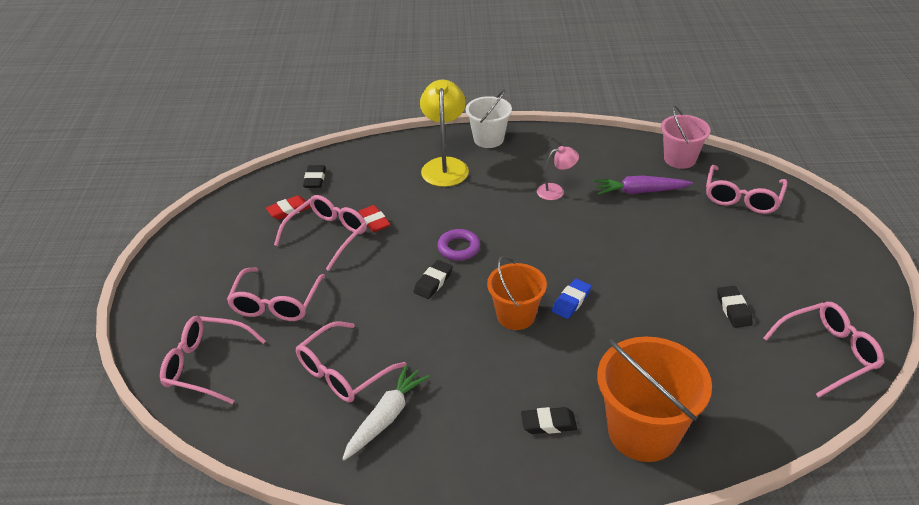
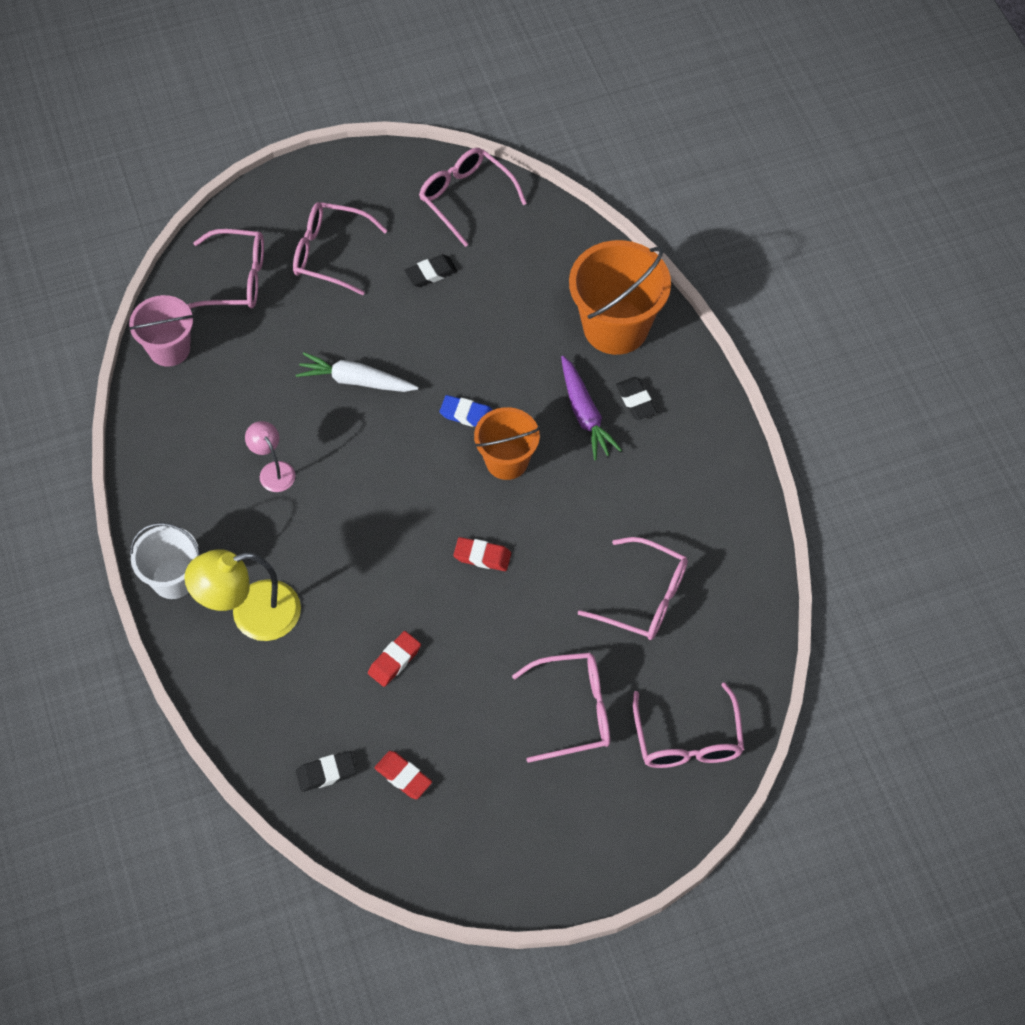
camera: 110 degrees left, 20 degrees up
pink glasses [274,195,367,271] -> pink glasses moved to [293,202,388,295]
white carrot [342,365,430,460] -> white carrot moved to [296,352,418,392]
black eraser [414,260,453,299] -> red eraser [454,537,511,571]
purple ring [437,229,480,261] -> none
purple carrot [594,176,693,195] -> purple carrot moved to [561,355,622,460]

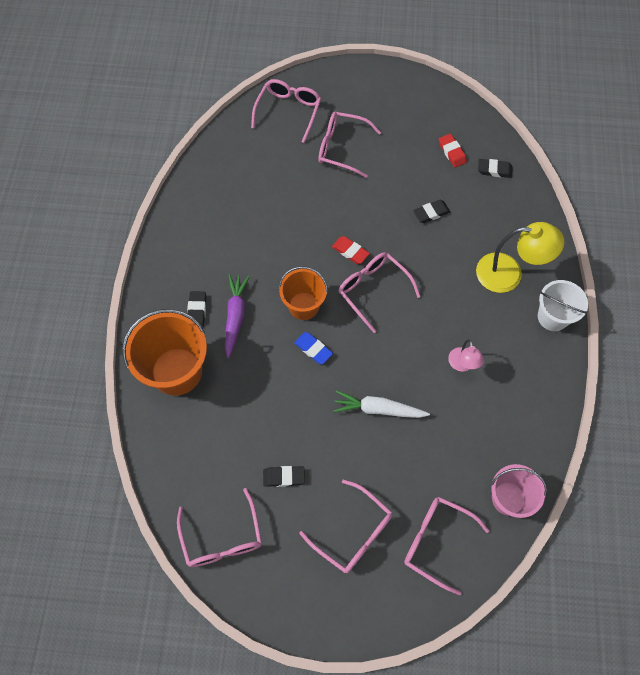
camera: 155 degrees left, 5 degrees up
white carrot [296,352,418,392] -> white carrot turned 150 degrees clockwise [333,391,430,418]
red eraser [368,631,421,687] -> black eraser [413,200,450,223]
pink glasses [578,537,688,640] -> pink glasses moved to [339,252,421,333]

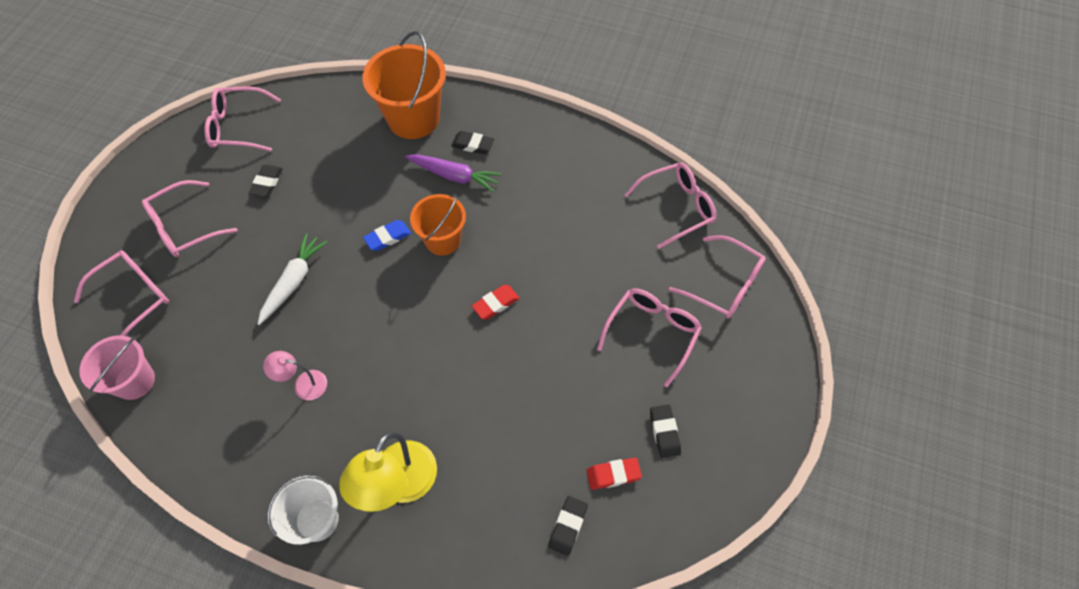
camera: 105 degrees right, 5 degrees down
pink glasses [339,252,421,333] -> pink glasses moved to [625,163,717,249]
black eraser [413,200,450,223] -> black eraser moved to [650,404,681,458]

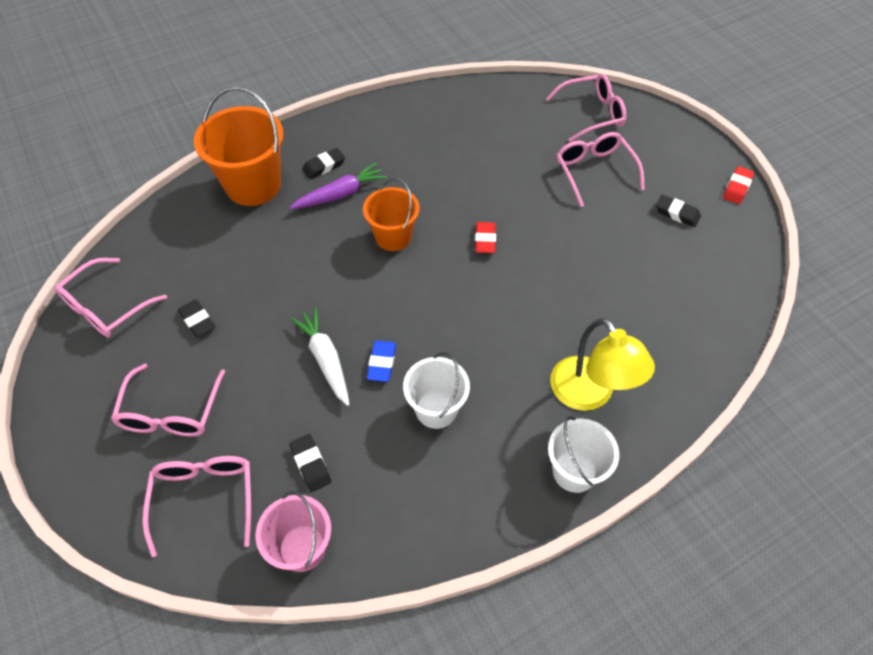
camera: 50 degrees left, 5 degrees down
pink lamp [263,351,327,400] -> white bucket [403,352,470,429]
blue eraser [363,220,411,251] -> blue eraser moved to [367,341,396,382]
black eraser [548,496,588,556] -> black eraser moved to [289,434,331,492]
red eraser [587,458,642,490] -> red eraser moved to [723,166,754,204]
pink glasses [625,163,717,249] -> none

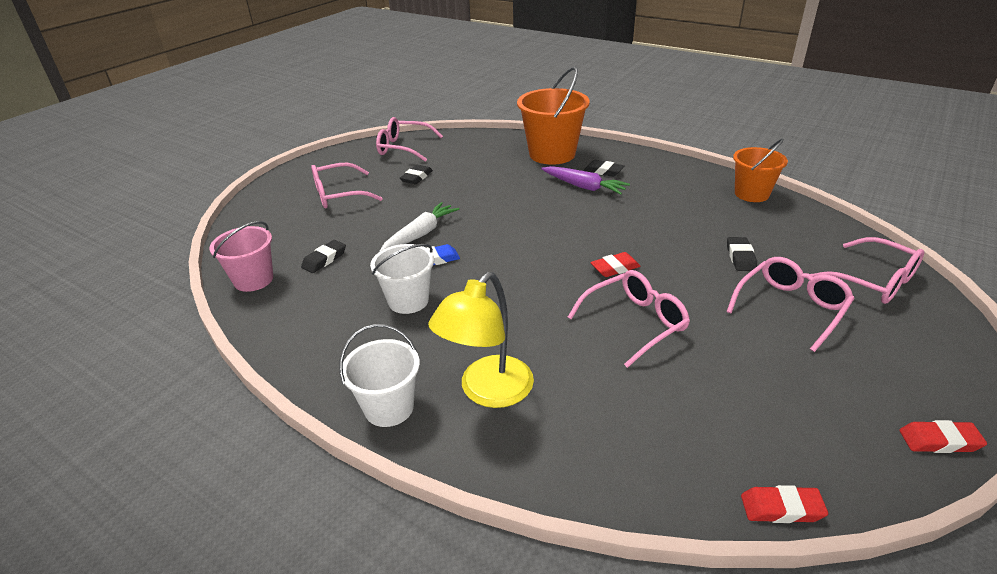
camera: 65 degrees right, 20 degrees down
pink glasses [142,456,251,557] -> pink glasses moved to [568,270,690,368]
orange bucket [363,178,420,251] -> orange bucket moved to [733,138,788,202]
black eraser [656,195,701,227] -> black eraser moved to [727,237,757,271]
none -> red eraser [741,485,828,523]

